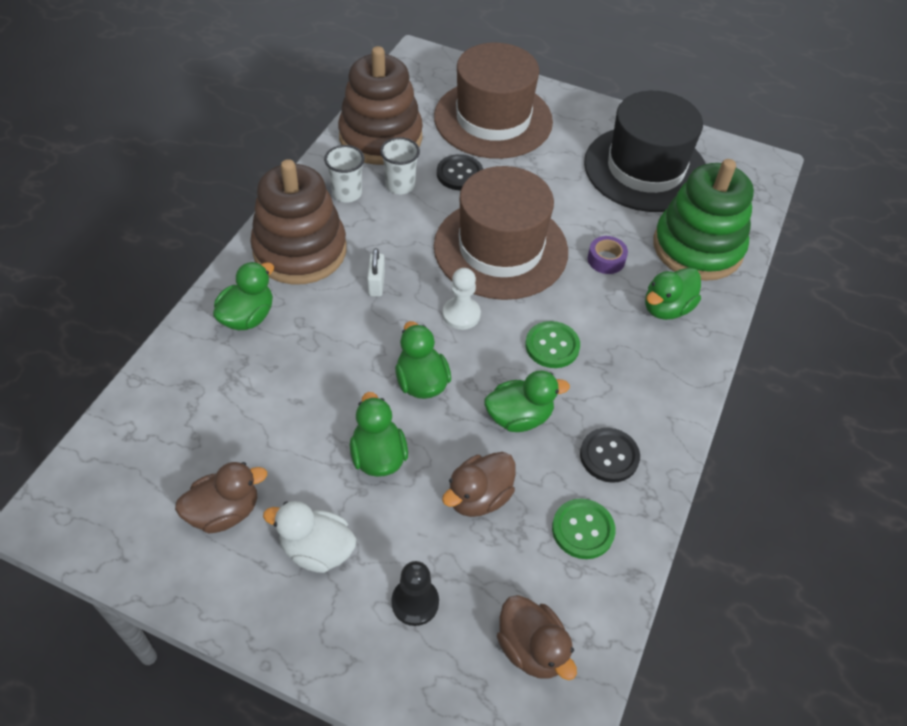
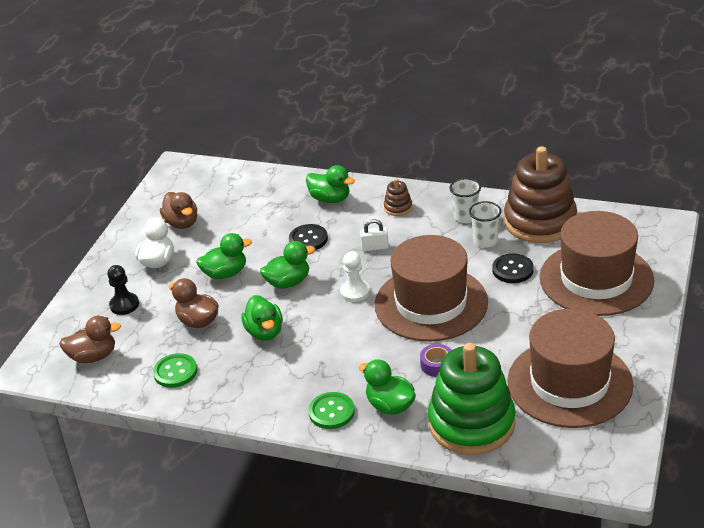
camera: 90 degrees right, 15 degrees down
brown stacking toy [250,159,347,284] -> brown stacking toy [384,178,412,216], size x0.41
brown duck [497,595,577,680] -> brown duck turned 150 degrees counterclockwise [59,316,121,363]
green button [525,321,580,368] -> green button moved to [308,392,355,429]
black button [580,428,640,483] -> black button moved to [289,224,328,250]
black hat [584,91,706,212] -> brown hat [507,309,633,428]

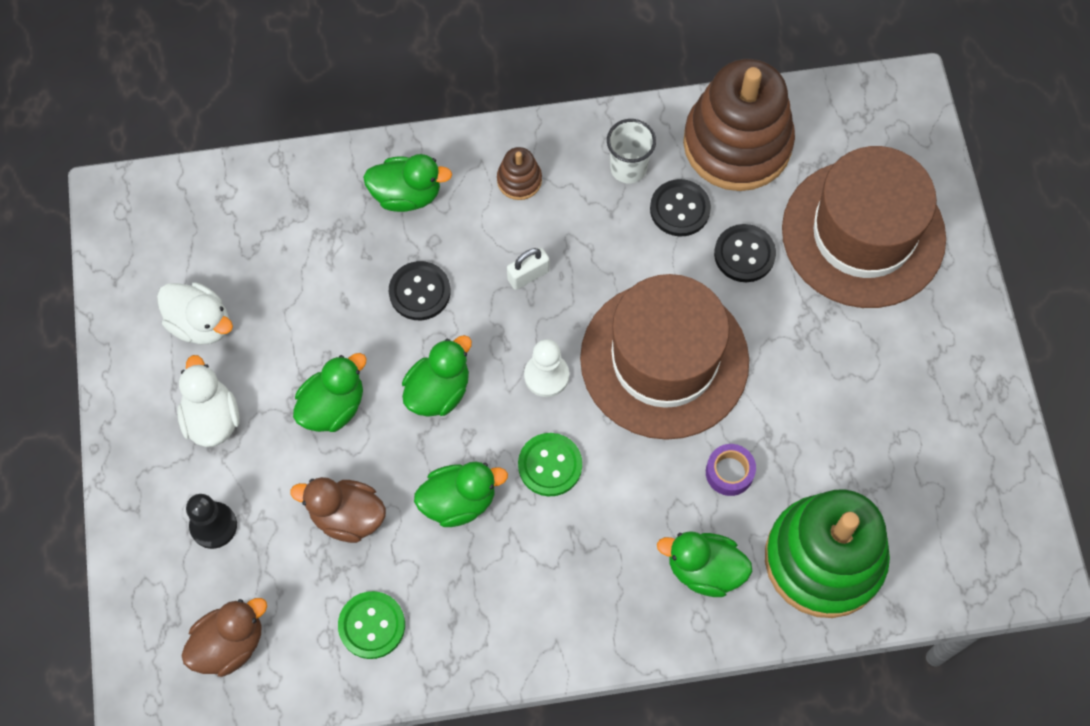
camera: 30 degrees left, 30 degrees up
brown duck [160,192,197,229] -> white duck [157,282,233,344]
green duck [241,295,283,341] -> green duck turned 60 degrees counterclockwise [414,462,508,527]
green button [308,392,355,429] -> green button moved to [518,433,582,496]
white cup [469,201,502,248] -> black button [650,179,711,237]
brown hat [507,309,633,428] -> none

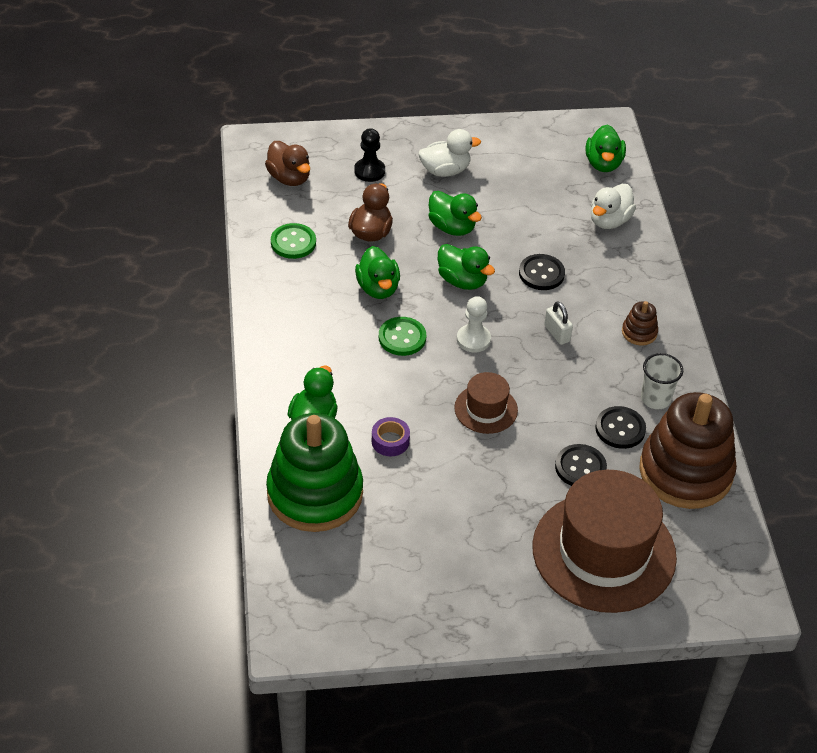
camera: 90 degrees right, 20 degrees down
white duck [157,282,233,344] -> white duck moved to [591,184,636,229]
green duck [363,154,452,212] -> green duck moved to [586,125,626,172]
brown hat [580,274,749,440] -> brown hat [454,372,518,434], size x0.47

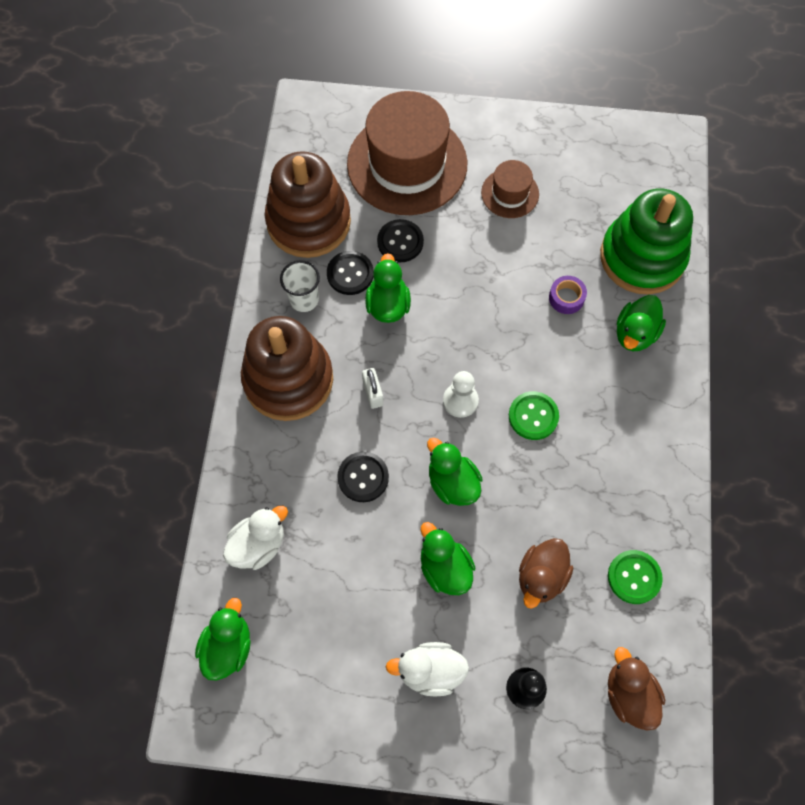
camera: 165 degrees left, 20 degrees up
green duck [355,246,400,299] -> green duck moved to [365,253,411,323]
brown hat [454,372,518,434] -> brown hat moved to [481,160,539,218]
brown stacking toy [622,301,658,346] -> brown stacking toy [241,316,333,421], size x2.44

